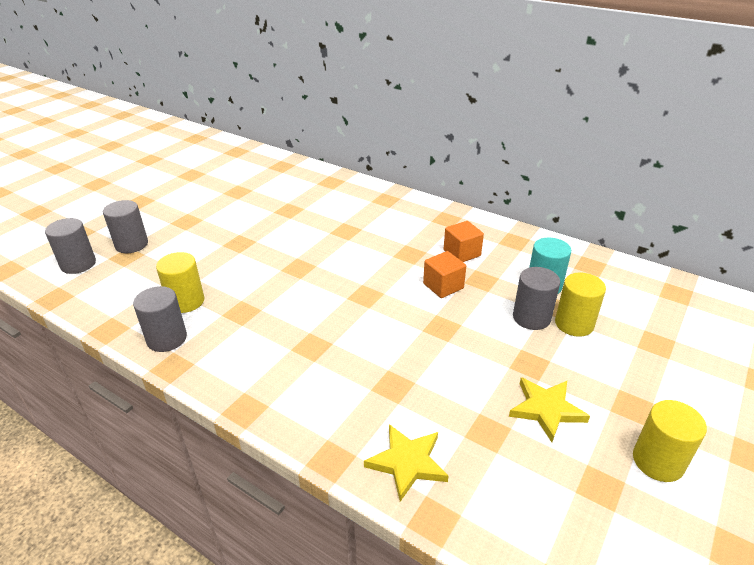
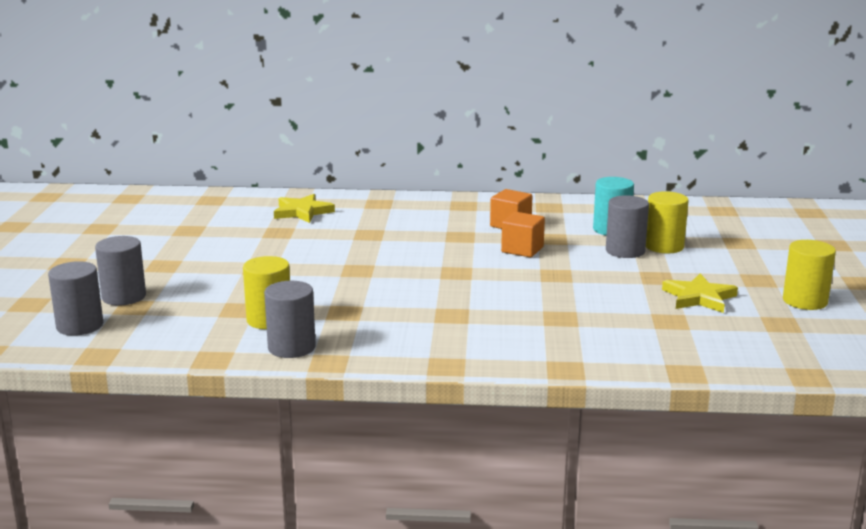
camera: 30 degrees left, 15 degrees down
yellow star [364,424,448,502] -> yellow star moved to [274,194,335,223]

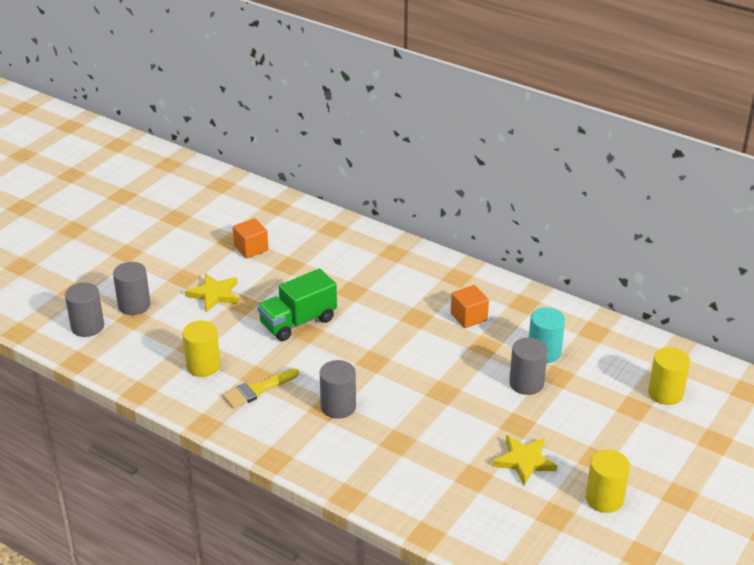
camera: 30 degrees right, 15 degrees up
grey cylinder [264,281,316,358] -> grey cylinder moved to [320,360,356,419]
yellow star [274,194,335,223] -> yellow star moved to [185,273,238,312]
orange cube [501,212,545,257] -> orange cube moved to [233,218,269,258]
yellow cylinder [646,191,689,253] -> yellow cylinder moved to [648,347,690,405]
none -> yellow brush [222,369,299,409]
none -> green truck [257,269,337,341]

